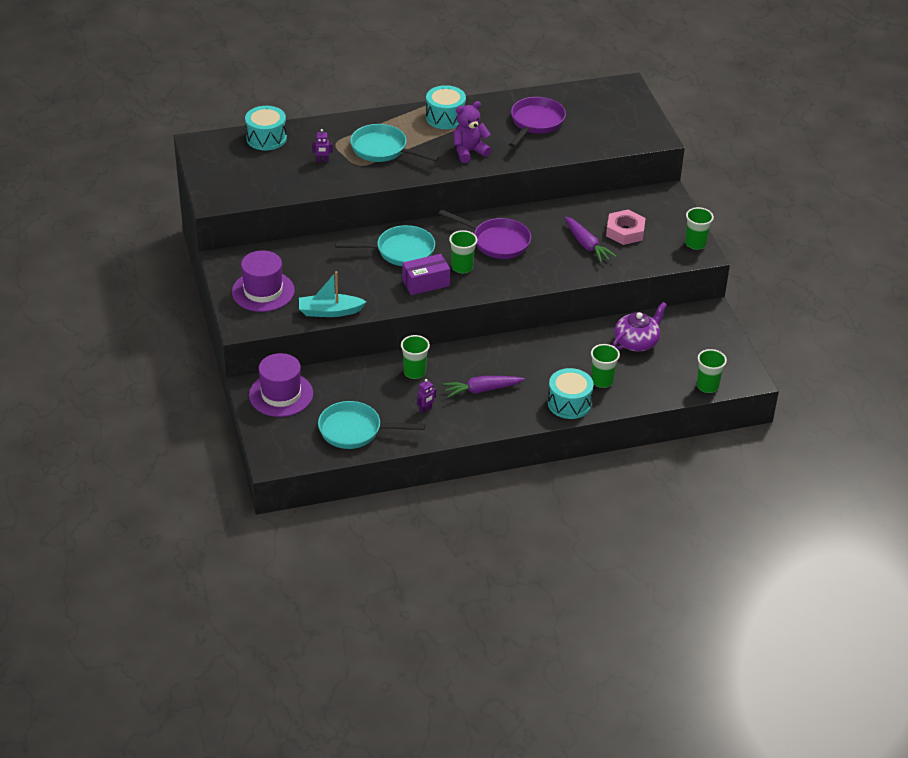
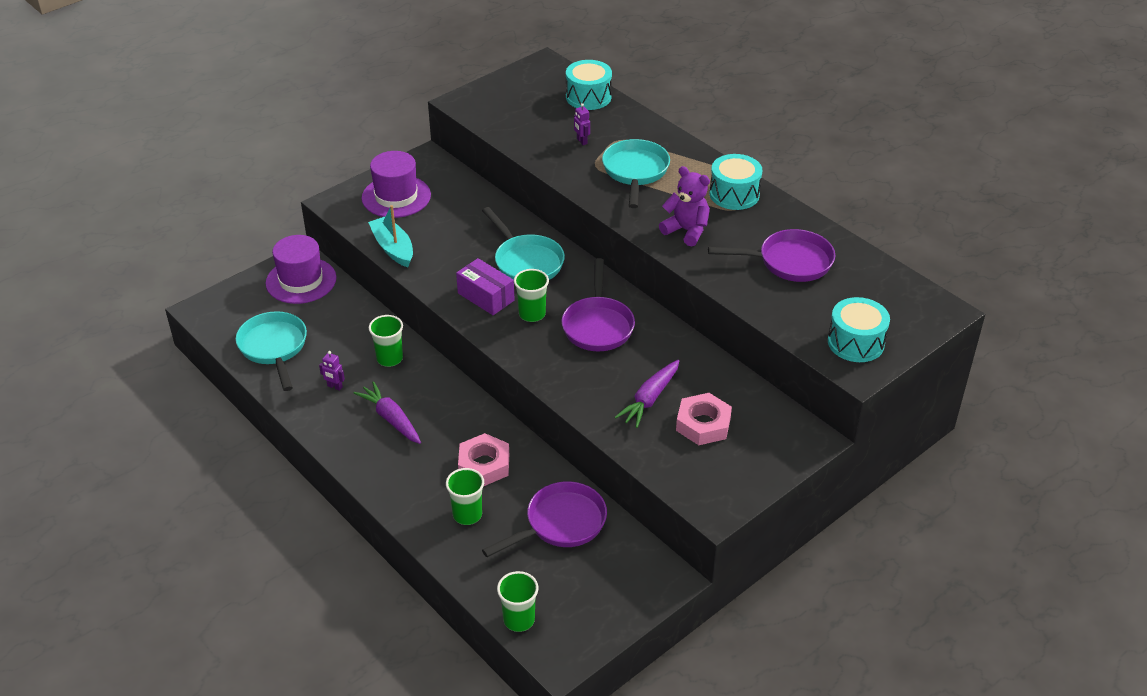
camera: 65 degrees right, 0 degrees up
turquoise drum [548,368,594,419] -> turquoise drum moved to [828,297,890,362]
purple teapot [612,302,667,351] -> purple pan [482,481,607,557]
green cup [685,207,714,250] -> none
none -> pink nut [458,433,509,486]

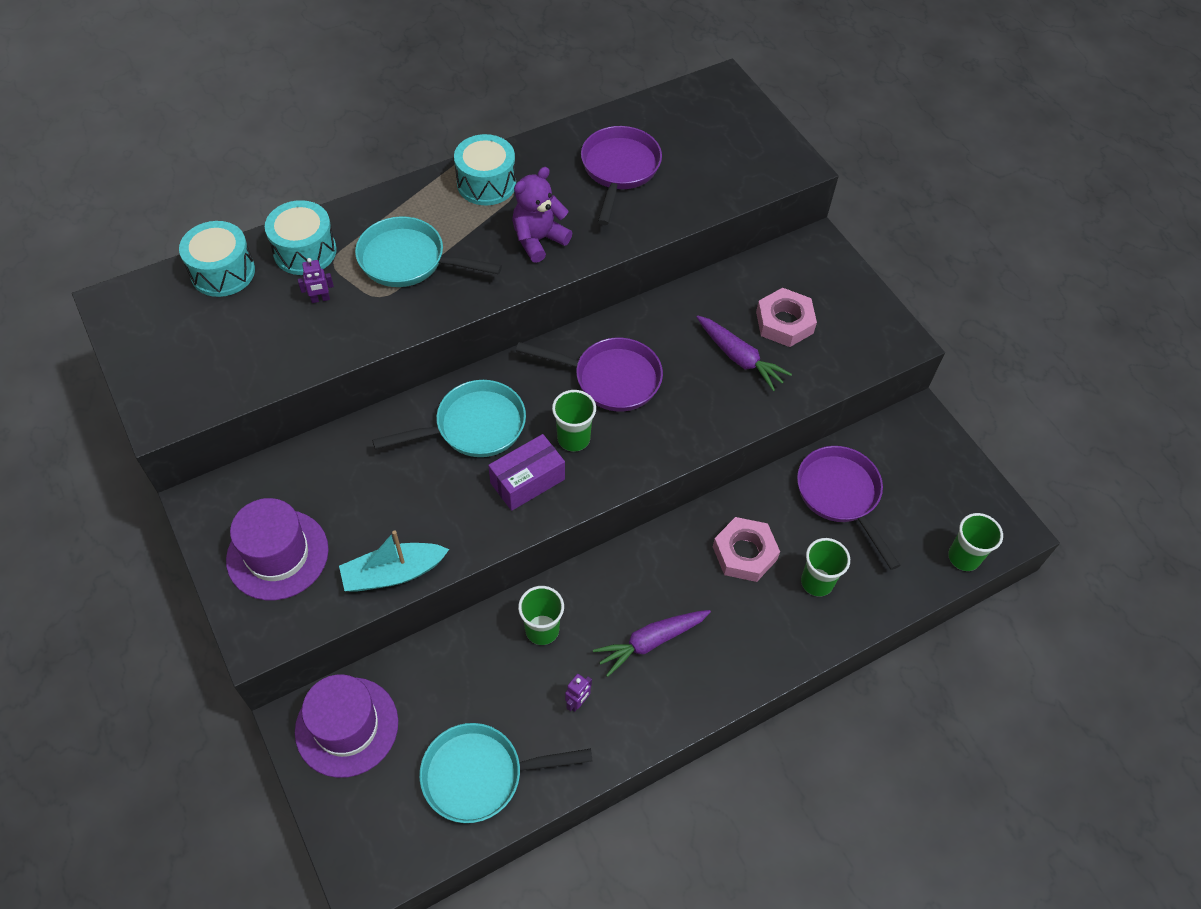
camera: 80 degrees left, 15 degrees up
turquoise drum [828,297,890,362] -> turquoise drum moved to [265,200,337,275]

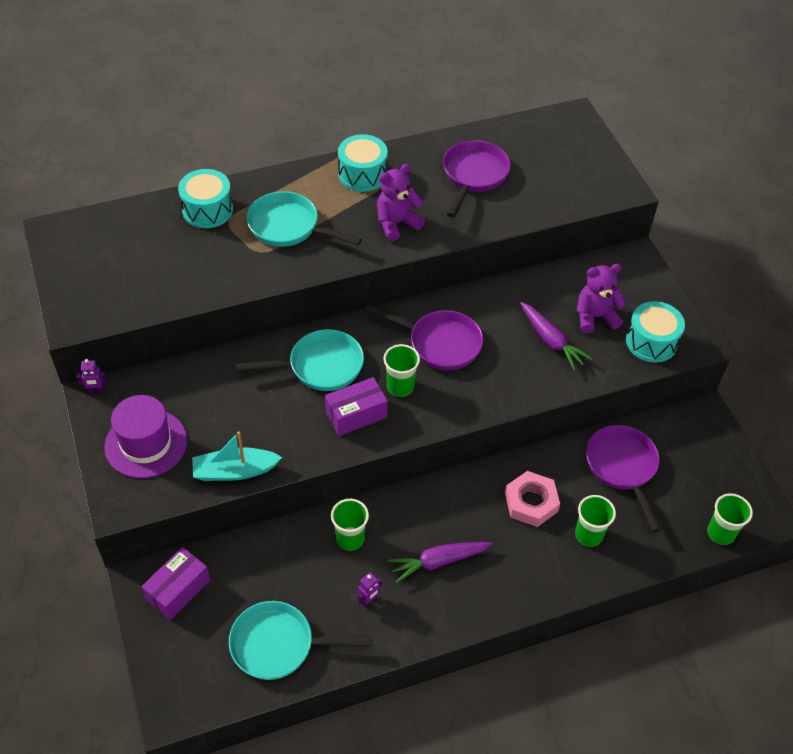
camera: 10 degrees right, 5 degrees down
turquoise drum [179,221,255,297] -> turquoise drum moved to [626,301,685,363]
purple hat [295,674,398,778] -> purple box [141,547,210,620]
purple robot [298,258,334,303] -> purple robot moved to [77,359,107,393]
pink nut [756,288,817,347] -> purple teddy bear [577,264,626,334]

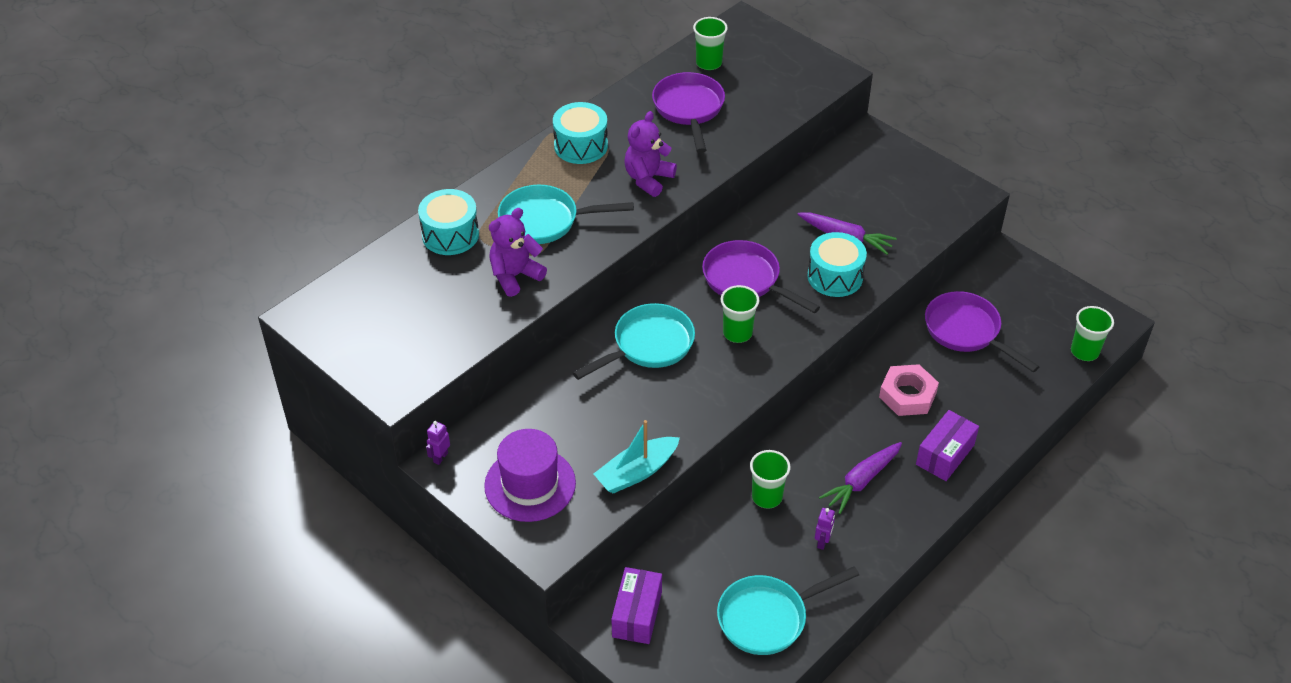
camera: 25 degrees left, 5 degrees down
purple robot [77,359,107,393] -> purple robot turned 150 degrees clockwise [426,421,450,465]
purple box [325,377,388,436] -> purple box moved to [916,410,979,481]
purple pan [365,304,483,370] -> purple pan turned 135 degrees counterclockwise [702,240,820,313]
green cup [575,495,616,547] -> green cup moved to [693,17,728,70]
purple teddy bear [577,264,626,334] -> purple teddy bear moved to [489,208,547,297]
turquoise drum [626,301,685,363] -> turquoise drum moved to [807,232,867,297]

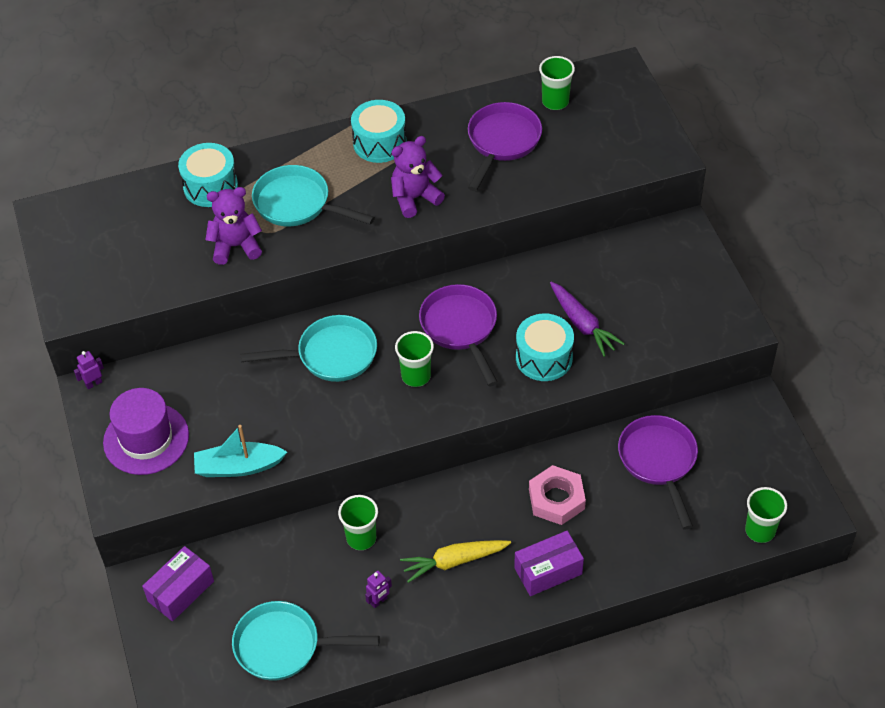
camera: 30 degrees right, 5 degrees up
purple carrot [819,442,902,514] -> yellow carrot [400,540,511,583]

